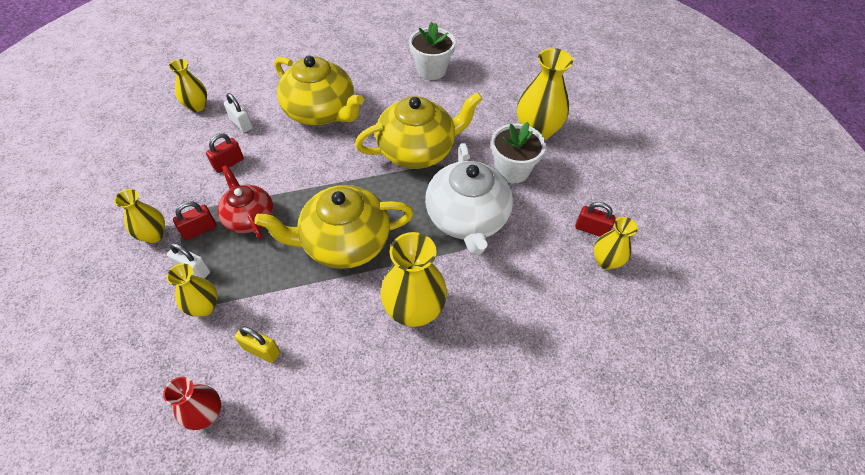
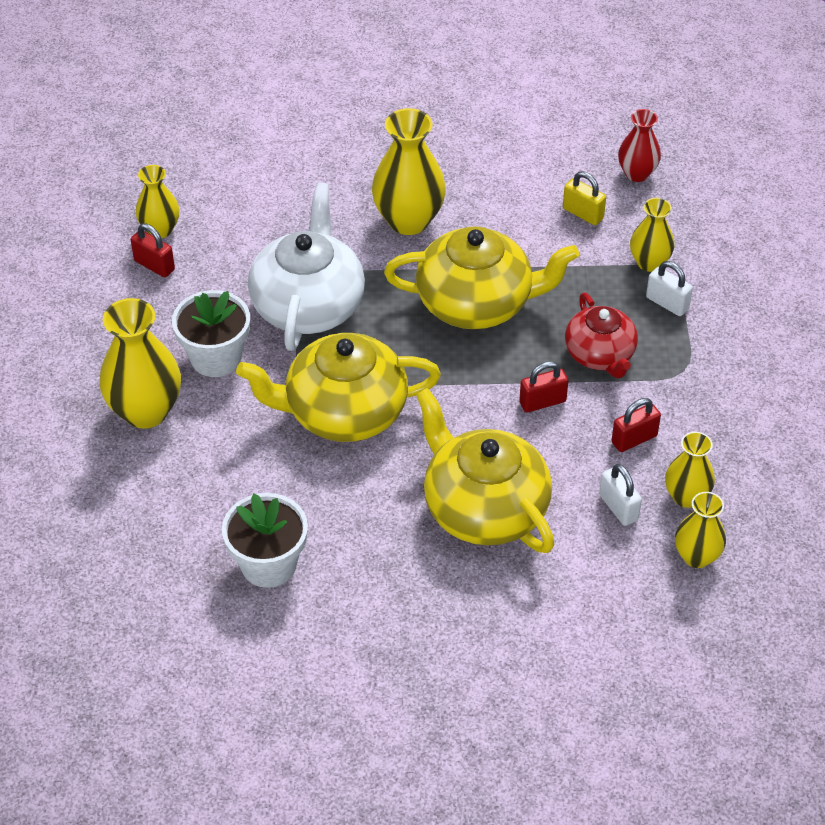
camera: 165 degrees left, 5 degrees down
yellow vase [114,189,165,243] -> yellow vase moved to [665,432,715,508]
red padlock [173,201,217,240] -> red padlock moved to [519,361,568,413]

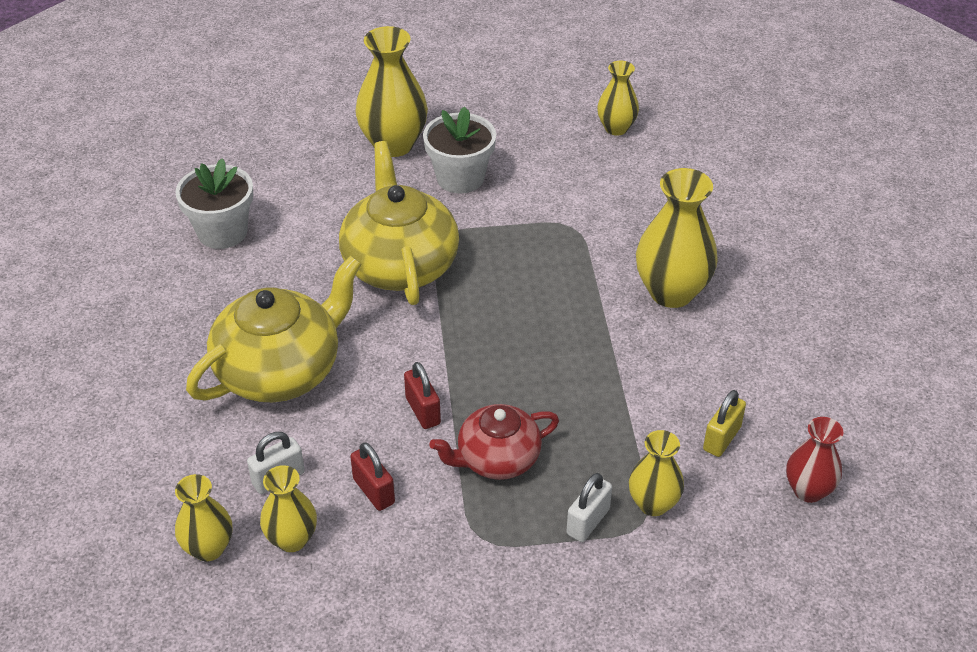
camera: 85 degrees right, 5 degrees down
red padlock [131,223,175,278] -> none
white teapot [248,183,365,351] -> none
yellow teapot [384,226,579,329] -> none

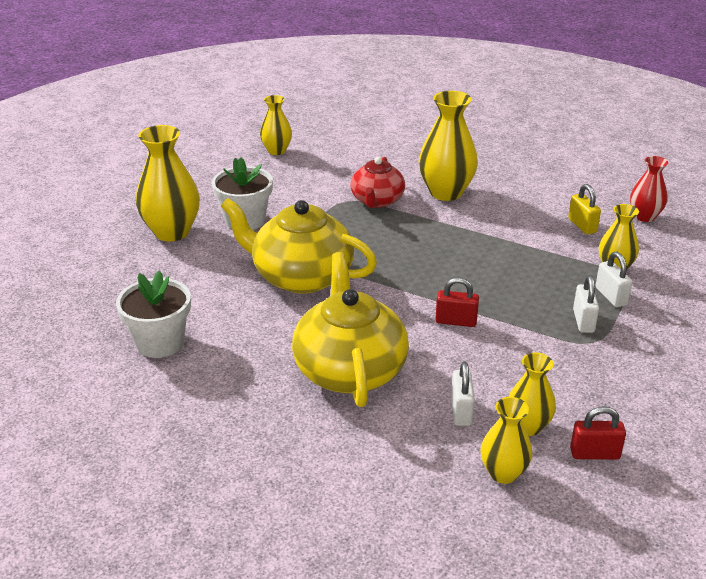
camera: 55 degrees left, 10 degrees down
red padlock [350,442,395,511] -> red padlock moved to [570,406,626,460]
red teapot [429,404,559,480] -> red teapot moved to [350,157,405,208]
none -> white padlock [573,275,599,333]

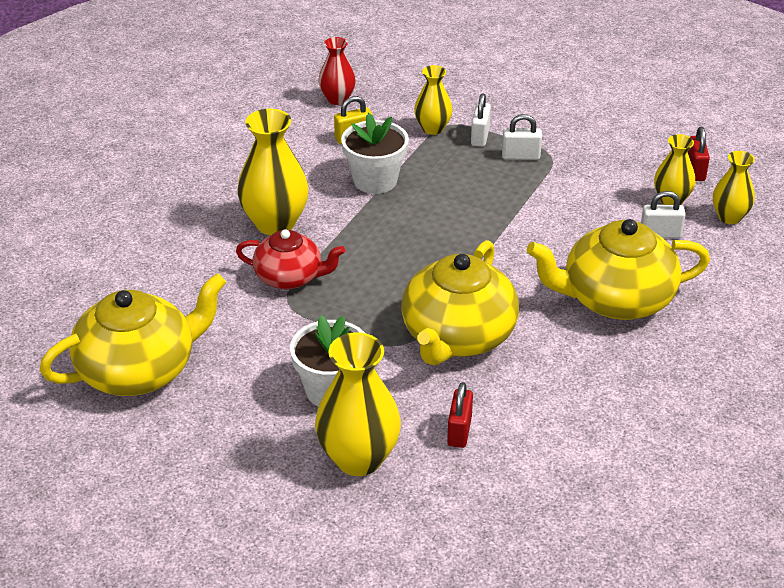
camera: 90 degrees left, 5 degrees up
white flower pot [116,270,191,358] -> white flower pot moved to [341,113,409,194]
yellow vase [260,95,292,155] -> yellow teapot [40,273,226,396]
red padlock [435,277,479,327] -> red padlock moved to [447,382,473,448]
white padlock [595,252,633,307] -> white padlock turned 60 degrees counterclockwise [471,93,491,147]

